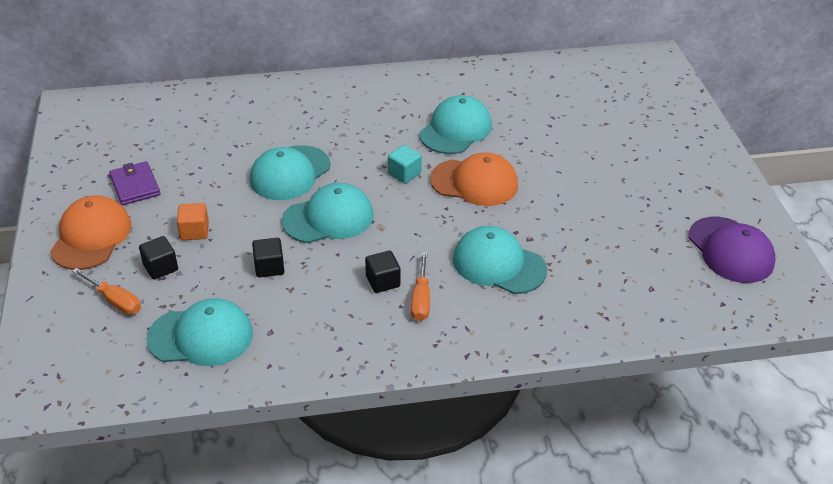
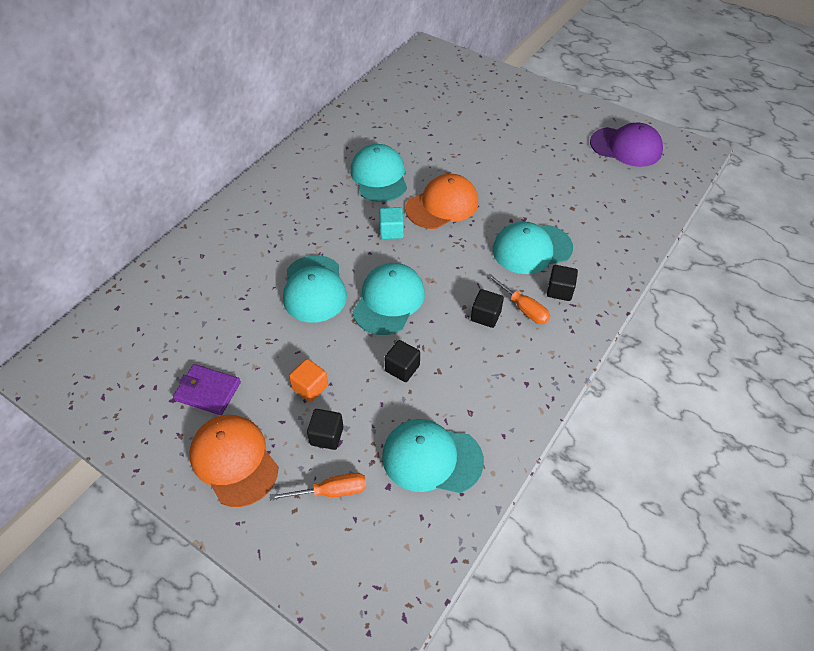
camera: 45 degrees left, 10 degrees up
turquoise cap [147,298,253,366] -> turquoise cap turned 120 degrees counterclockwise [382,419,484,493]
none -> black cube [547,265,578,301]

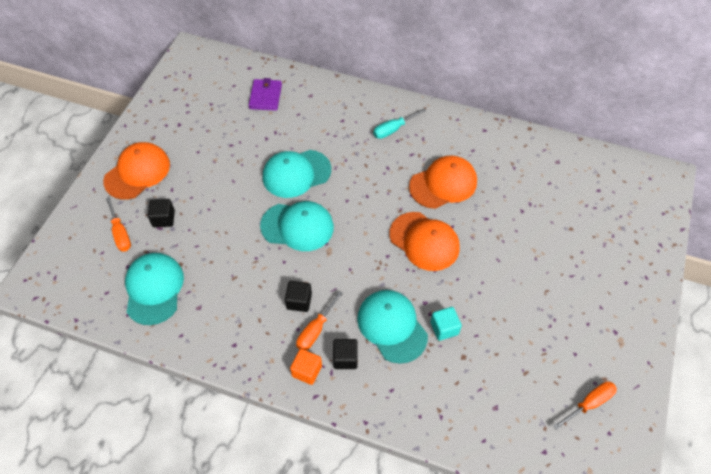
camera: 75 degrees right, 5 degrees up
purple wallet [173,364,241,415] -> purple wallet moved to [249,78,282,111]
orange cube [289,359,328,402] -> orange cube moved to [290,349,322,385]
turquoise cap [351,144,407,202] -> orange cap [409,156,477,209]
turquoise cube [379,207,404,239] -> turquoise cube moved to [430,307,462,341]
black cube [384,340,420,382] -> none
purple cap [590,123,663,167] -> orange screwdriver [553,381,617,430]
none -> turquoise screwdriver [373,108,426,139]

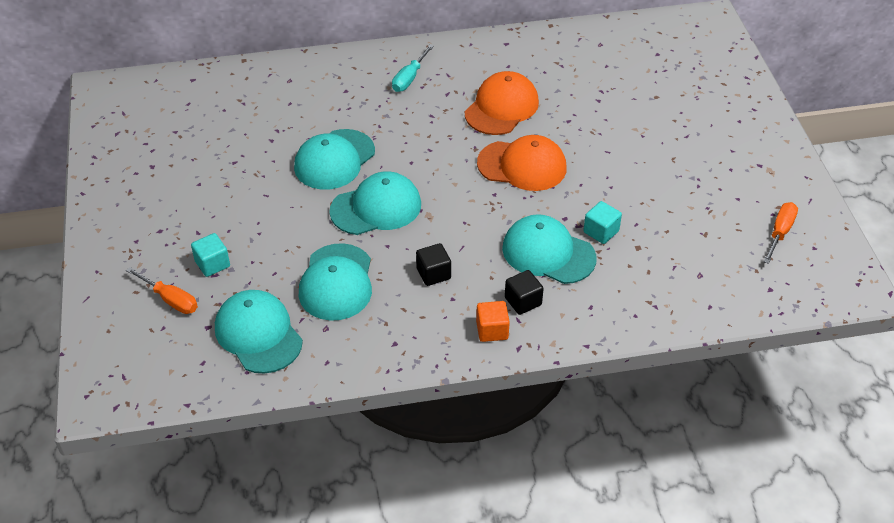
camera: 30 degrees left, 10 degrees down
orange cap [103,142,170,200] -> none
black cube [148,199,175,227] -> turquoise cube [191,233,230,277]
purple wallet [249,78,282,111] -> none
orange screwdriver [296,291,343,351] -> none
none -> turquoise cap [299,243,372,321]

